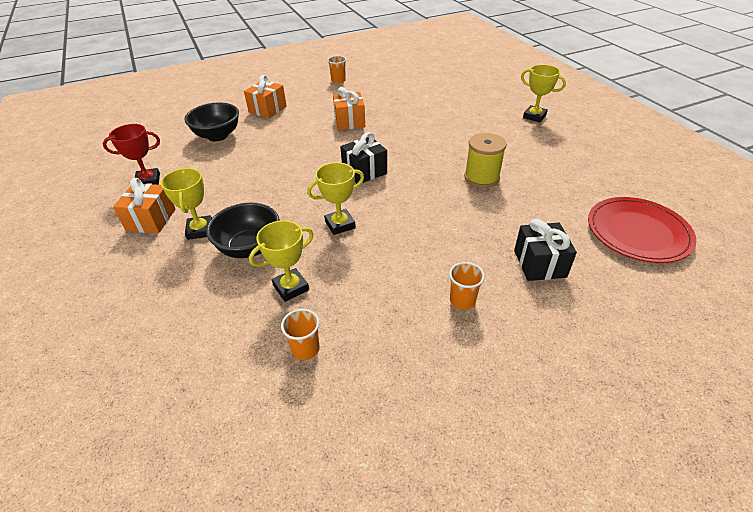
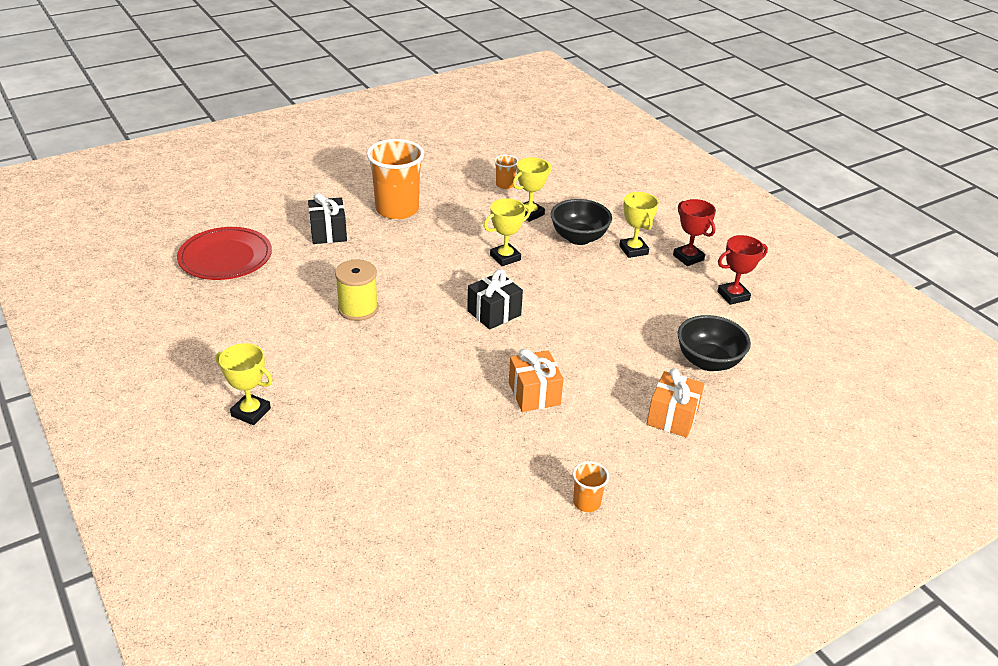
camera: 170 degrees right, 5 degrees down
orange gift [113,178,176,233] -> red trophy [673,199,716,266]
orange cup [449,262,485,310] -> orange cup [367,139,424,219], size x2.21

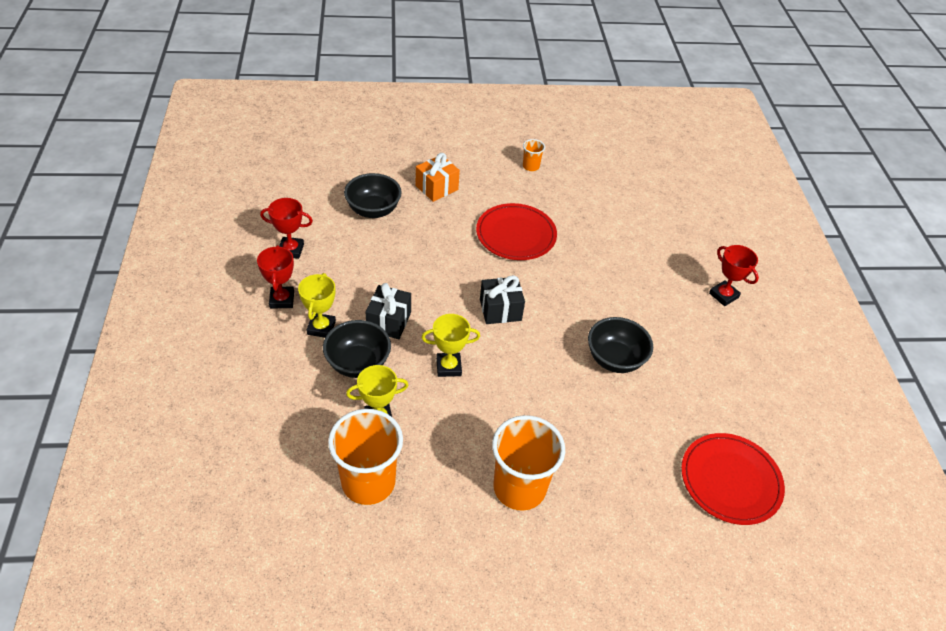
camera: 155 degrees left, 10 degrees up
yellow trophy [215,343,273,425] -> red trophy [709,245,759,306]
black gift [308,193,347,244] -> black gift moved to [366,283,411,339]
yellow spool [335,260,378,321] -> black bowl [588,317,653,373]
orange cup [494,155,518,189] -> orange cup [328,409,403,505], size x2.21
orange gift [509,349,564,412] -> red plate [476,203,557,260]

